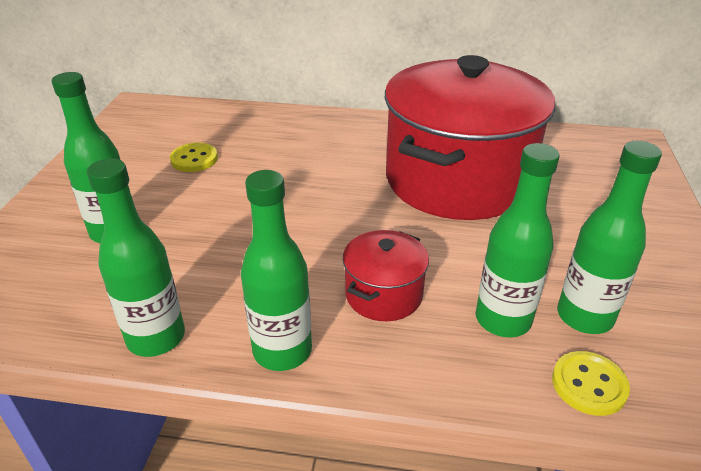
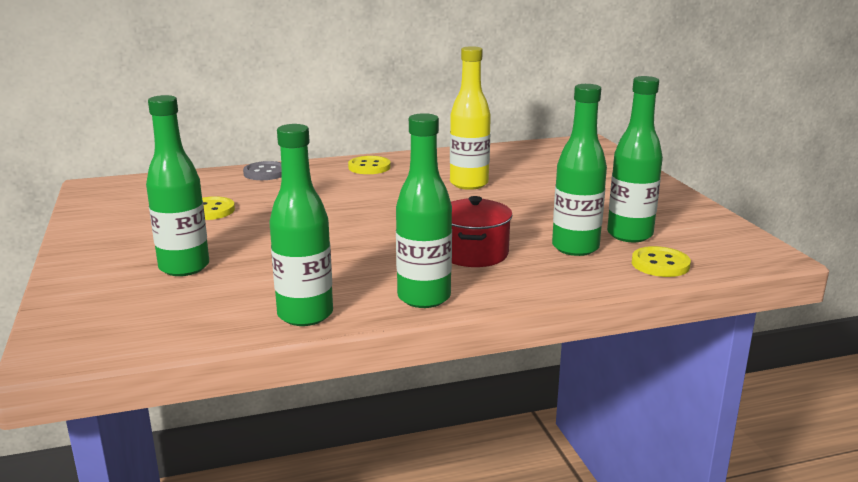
camera: 25 degrees left, 15 degrees down
red pot [385,55,555,220] -> yellow bottle [450,46,491,190]
none -> grey button [243,161,282,180]
none -> yellow button [348,156,391,174]

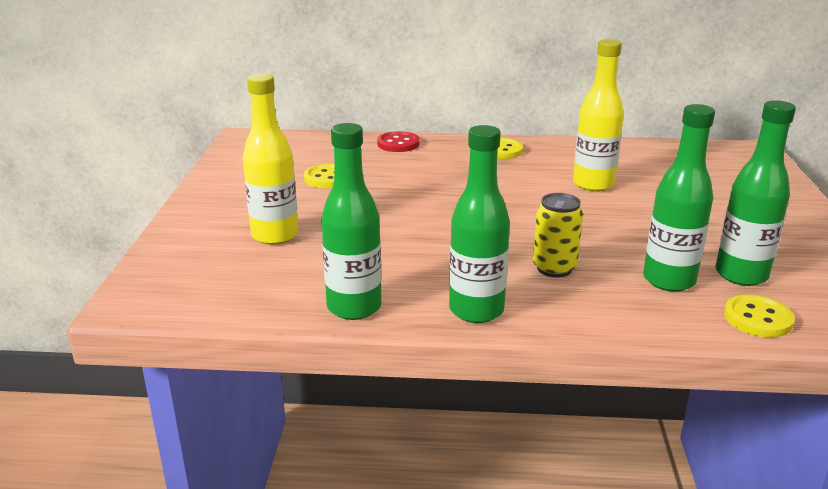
camera: 20 degrees right, 5 degrees up
green bottle [146,95,209,276] -> yellow bottle [243,74,298,245]
grey button [243,161,282,180] -> red button [377,131,420,152]
red pot [451,196,513,267] -> yellow can [533,193,583,278]

